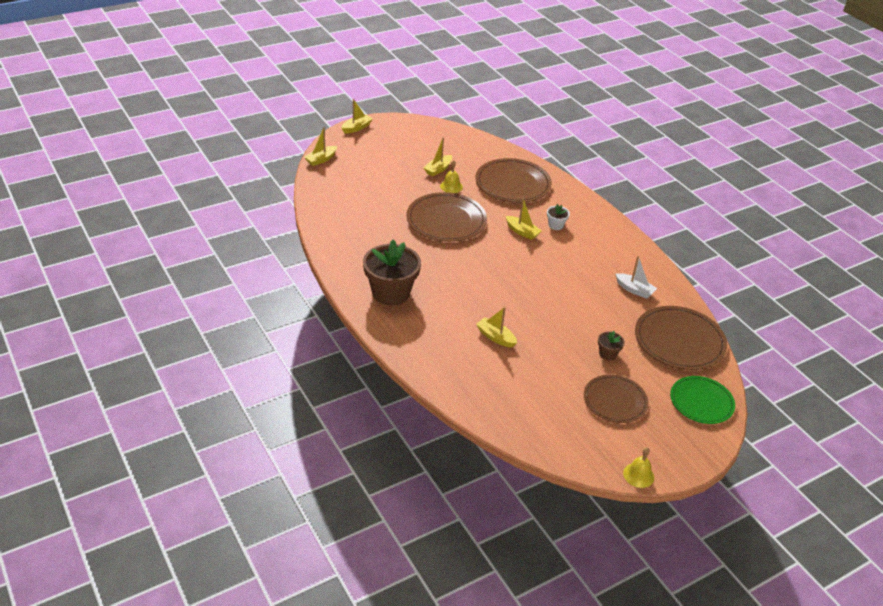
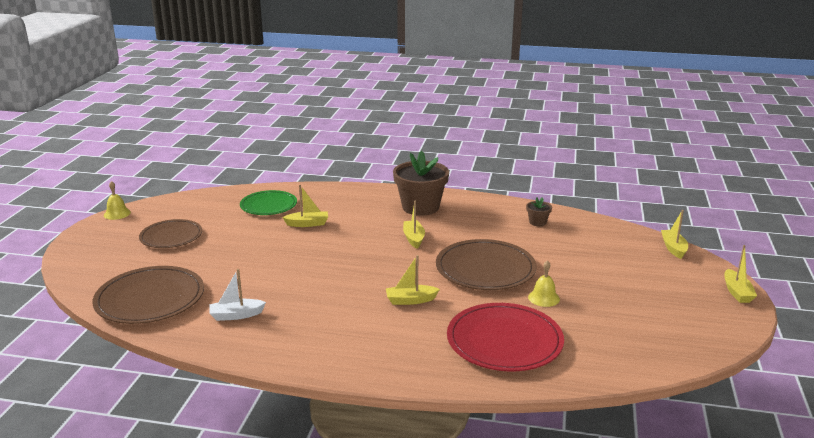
camera: 135 degrees right, 15 degrees down
yellow boat [424,137,452,177] -> yellow boat moved to [403,201,425,249]
brown plate [476,158,552,203] -> red plate [447,303,564,371]
white flower pot [547,204,570,230] -> none
brown flower pot [598,331,625,360] -> brown flower pot moved to [526,197,552,226]
green plate [670,376,735,424] -> green plate moved to [240,190,297,215]

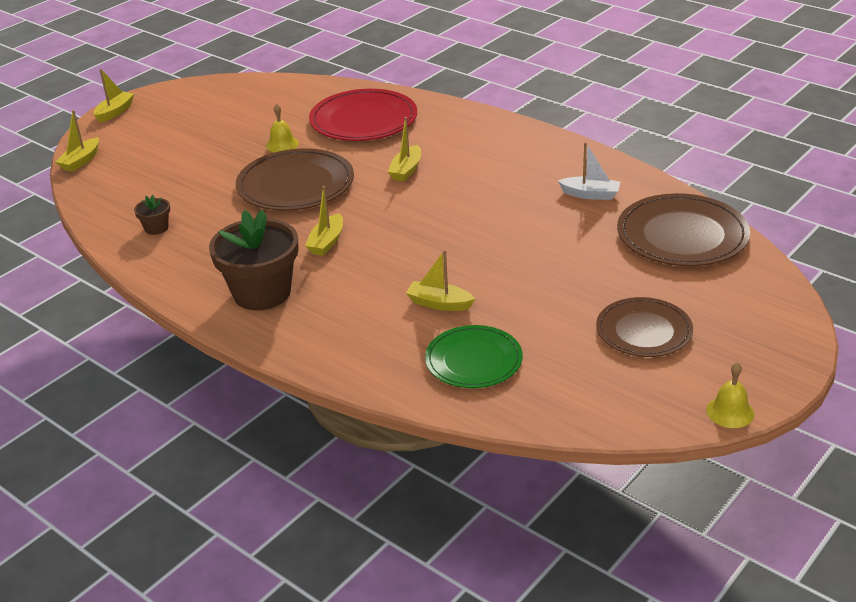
camera: 150 degrees left, 10 degrees up
yellow boat [386,255,440,305] -> yellow boat turned 90 degrees clockwise [388,117,421,182]

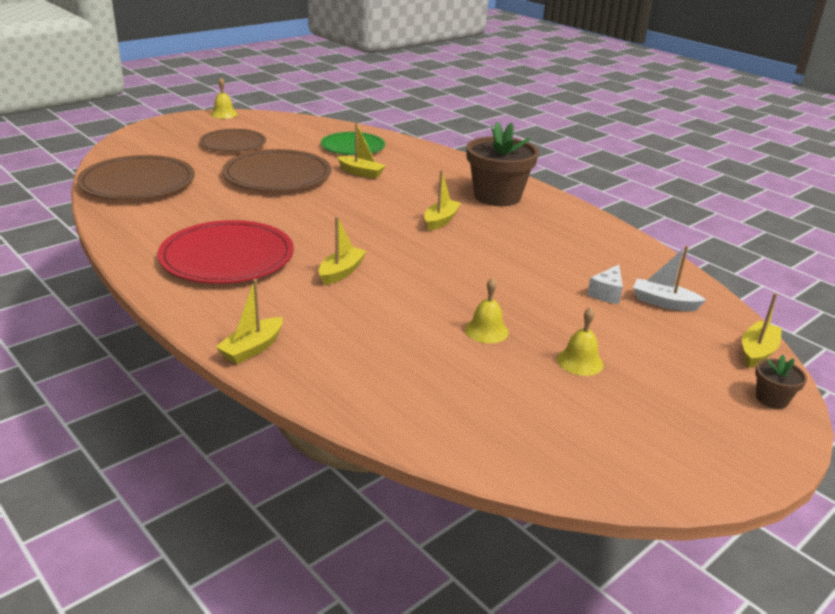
camera: 175 degrees left, 5 degrees down
yellow boat [94,69,134,123] -> yellow boat moved to [216,279,283,364]
brown flower pot [134,195,170,235] -> brown flower pot moved to [755,355,807,409]
brown plate [236,148,354,211] -> brown plate moved to [222,149,331,191]
red plate [309,89,417,141] -> red plate moved to [157,220,294,284]
white boat [558,142,620,200] -> white boat moved to [633,246,706,311]
none -> yellow bell [557,307,604,376]
none -> white cheese [587,265,623,304]

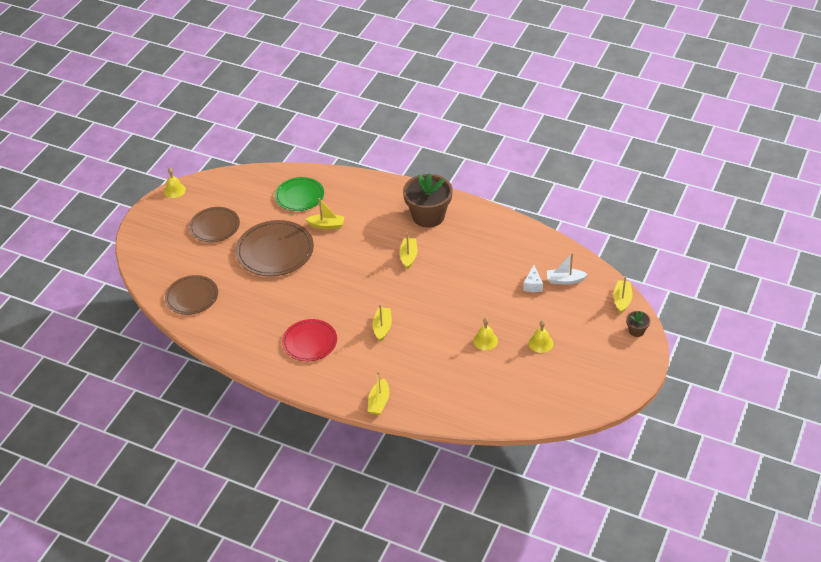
camera: 20 degrees left, 15 degrees up
brown plate [77,155,195,200] -> brown plate [165,275,218,315], size x0.66
red plate [157,220,294,284] -> red plate [282,319,337,361], size x0.66

